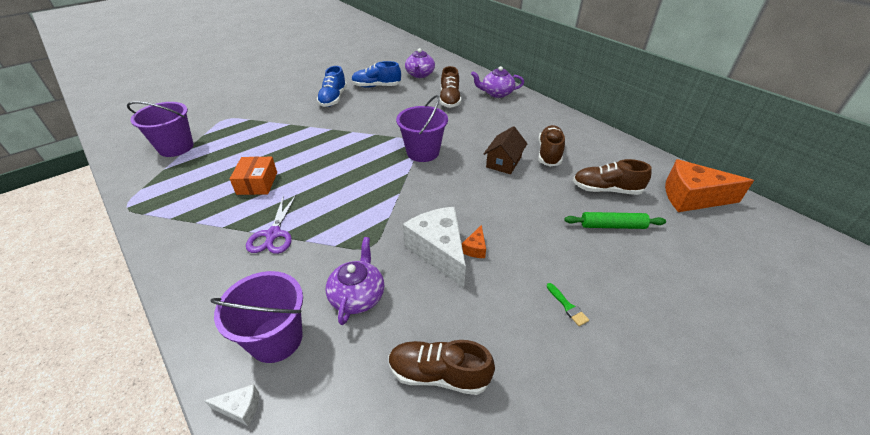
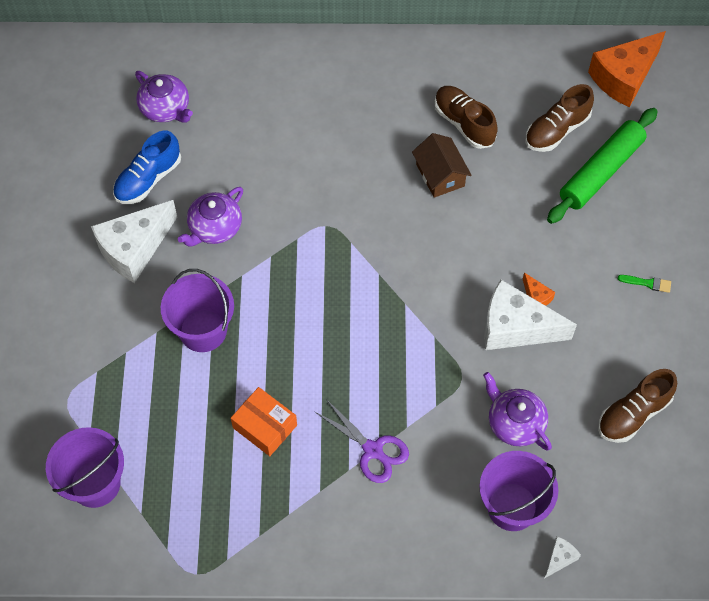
camera: 50 degrees left, 20 degrees up
blue shoe [317,66,347,107] -> white cheese [91,200,177,283]
purple bucket [396,95,448,162] -> purple bucket moved to [161,269,234,352]
brown shoe [439,66,461,108] -> none
purple teapot [471,66,524,98] -> purple teapot moved to [178,187,243,247]
green rolling pin [564,212,666,229] -> green rolling pin [547,108,658,224], size x1.59

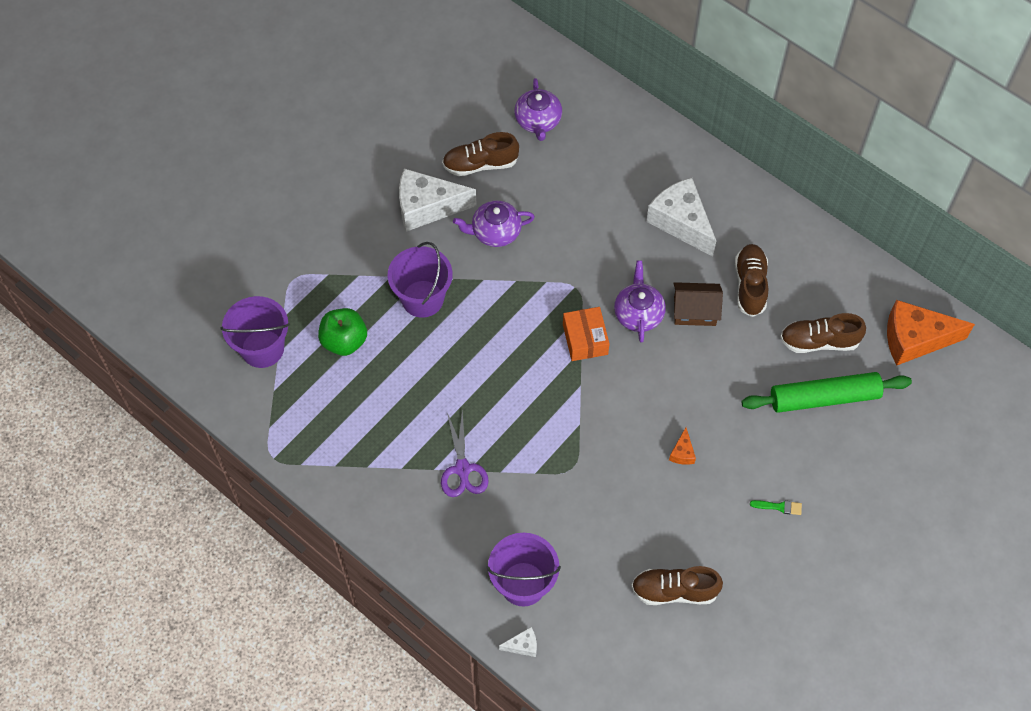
camera: 40 degrees right, 0 degrees up
blue shoe [113,131,181,204] -> brown shoe [442,132,519,176]
orange box [231,387,297,456] -> orange box moved to [563,307,610,361]
brown house [412,133,472,198] -> brown house turned 75 degrees clockwise [674,282,723,326]
purple teapot [483,372,552,451] -> purple teapot moved to [614,260,666,342]
white cheese [484,280,577,350] -> white cheese moved to [646,178,716,257]
green brush [618,275,671,293] -> green brush turned 45 degrees counterclockwise [750,500,802,515]
none -> green apple [318,308,367,356]

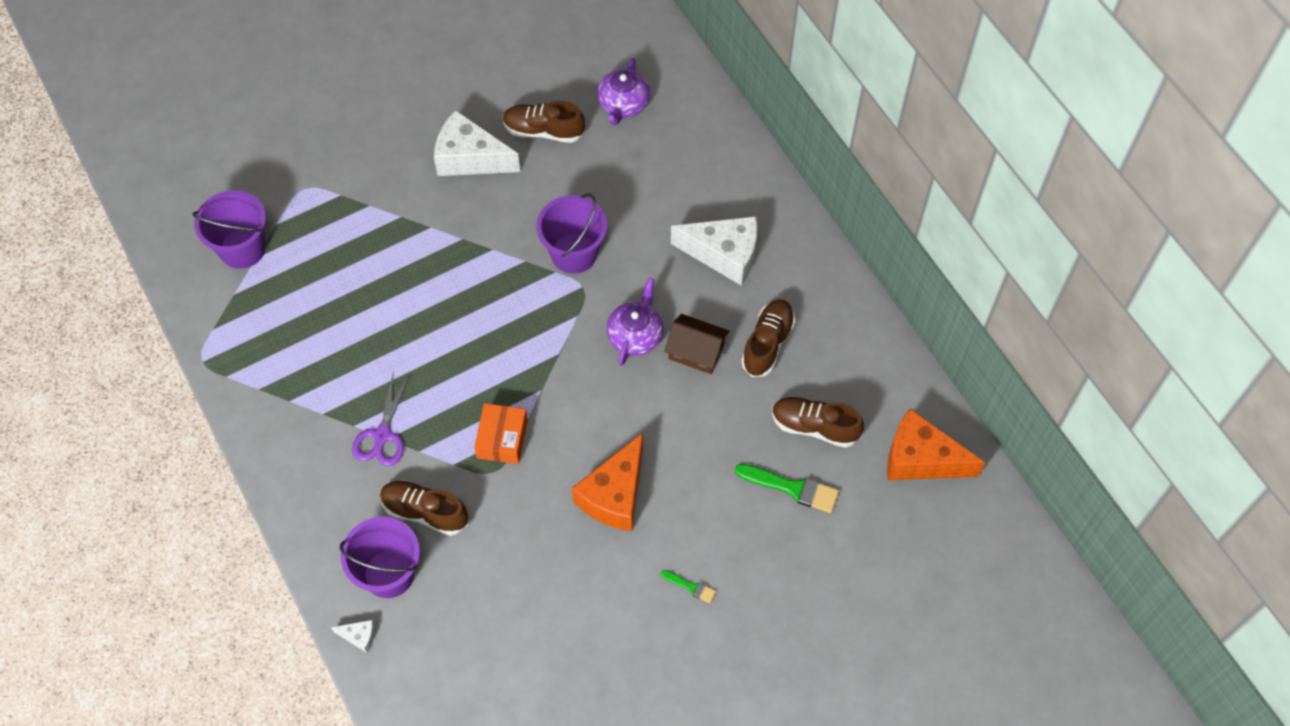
camera: 20 degrees right, 0 degrees up
green apple [318,308,367,356] -> none
purple bucket [388,242,453,318] -> purple bucket moved to [536,194,607,274]
purple teapot [453,201,535,247] -> none
orange box [563,307,610,361] -> orange box moved to [474,403,528,464]
brown shoe [631,566,723,605] -> brown shoe moved to [380,480,468,536]
white cheese [646,178,716,257] -> white cheese turned 120 degrees clockwise [671,216,757,286]
orange cheese [669,428,696,465] -> orange cheese [572,433,643,531], size x2.32
green rolling pin [741,372,912,413] -> green brush [735,464,839,513]

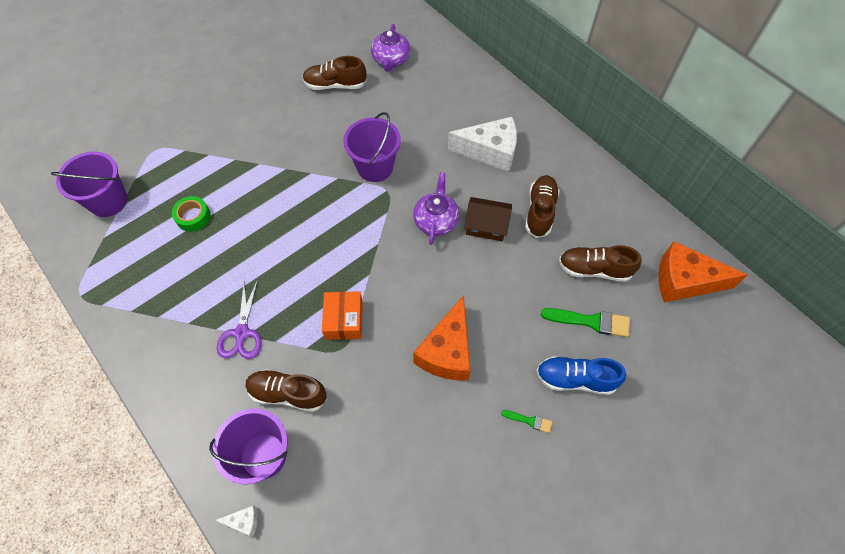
camera: 10 degrees left, 0 degrees up
white cheese [434,110,520,176] -> none
none -> green tape [172,196,211,232]
none -> blue shoe [536,356,626,395]

